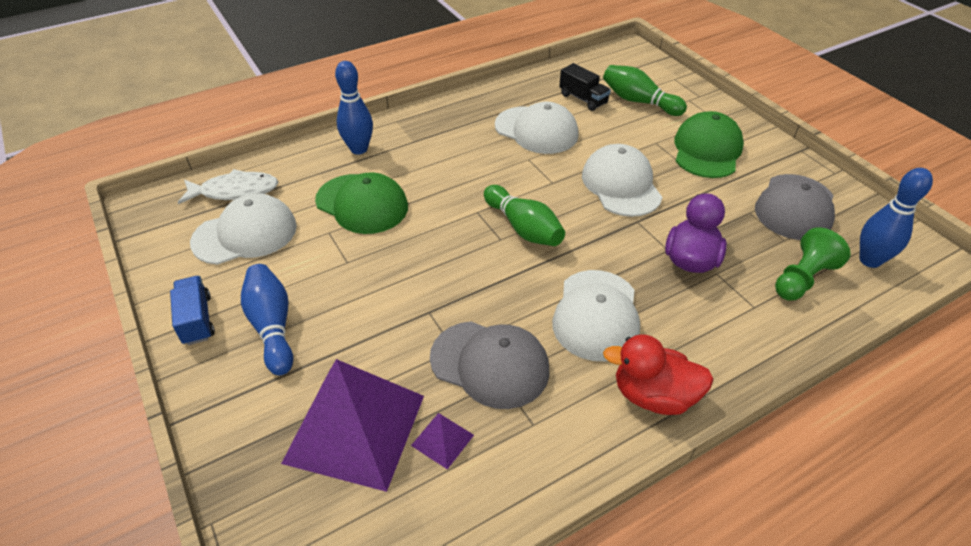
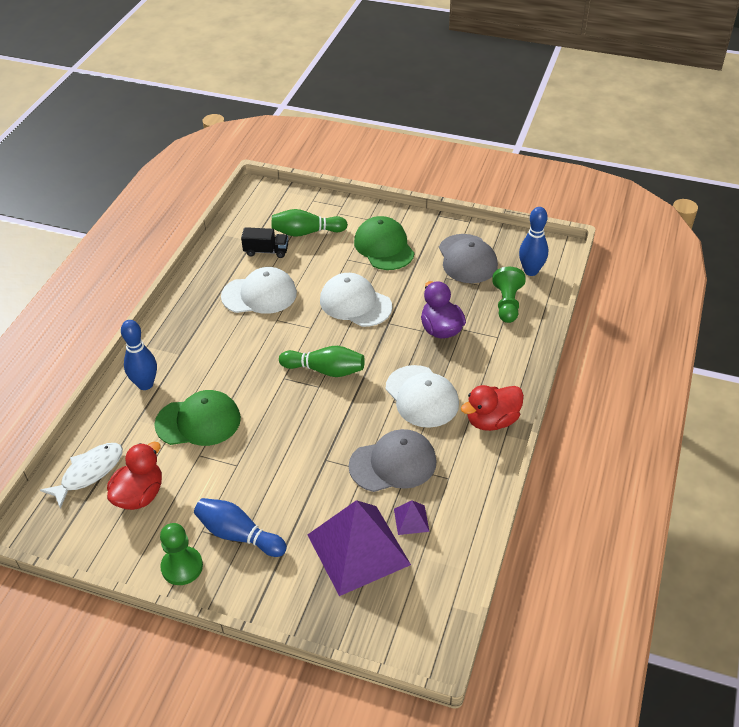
camera: 40 degrees left, 0 degrees up
blue truck [170,276,215,345] -> green pawn [160,523,203,585]
white cap [190,193,297,265] -> red duck [107,442,162,510]

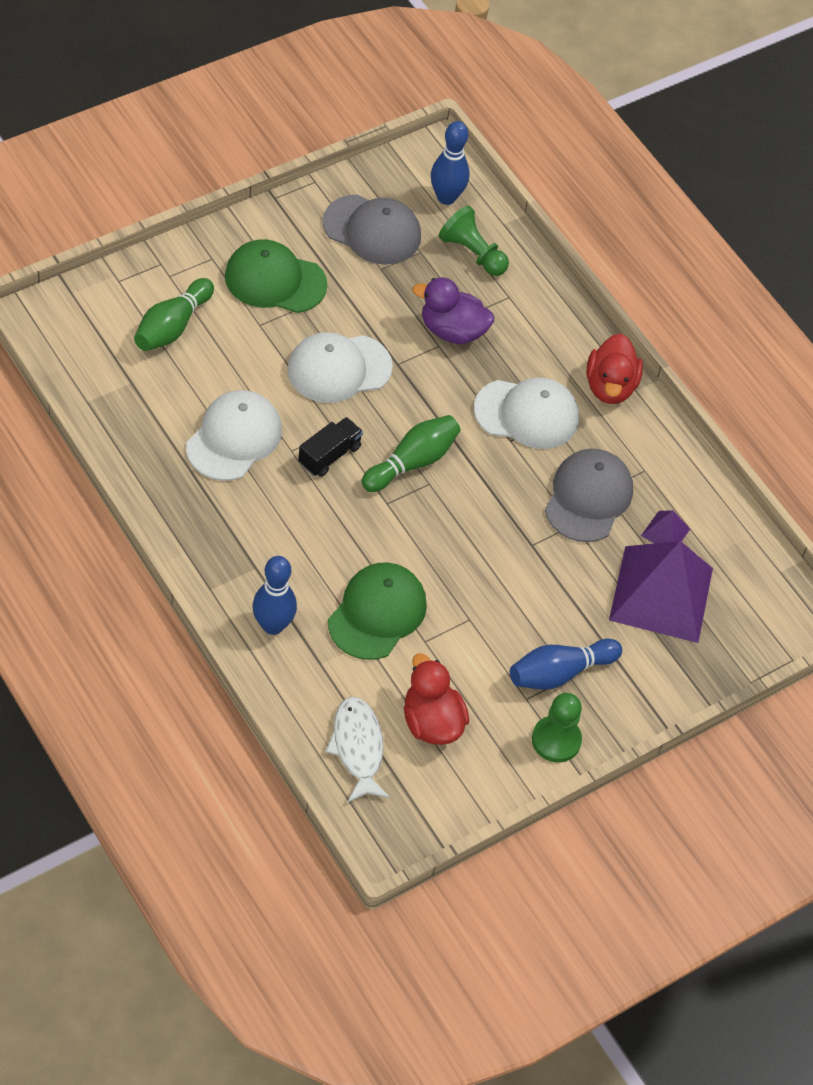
camera: 60 degrees left, 10 degrees up
black truck [241,227,288,258] -> black truck moved to [298,417,363,477]

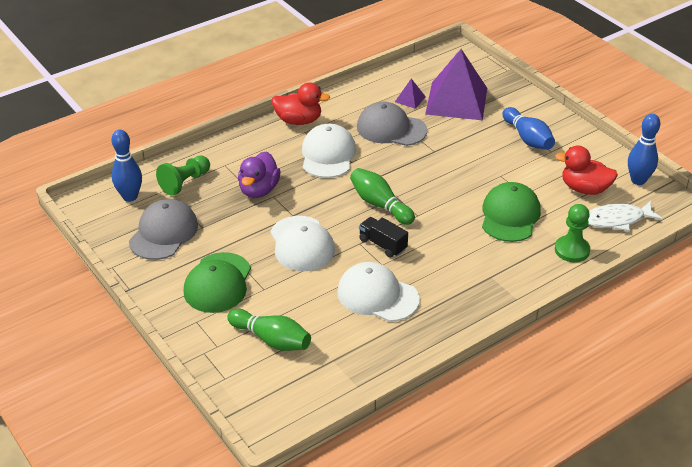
camera: 85 degrees left, 15 degrees down
blue bowling pin [252,556,297,635] -> blue bowling pin moved to [628,114,660,185]
green cap [328,563,427,660] -> green cap turned 75 degrees clockwise [482,182,541,242]
red duck [404,653,469,745] -> red duck turned 45 degrees clockwise [555,146,618,195]
green pawn [532,693,582,763] -> green pawn moved to [555,204,590,262]

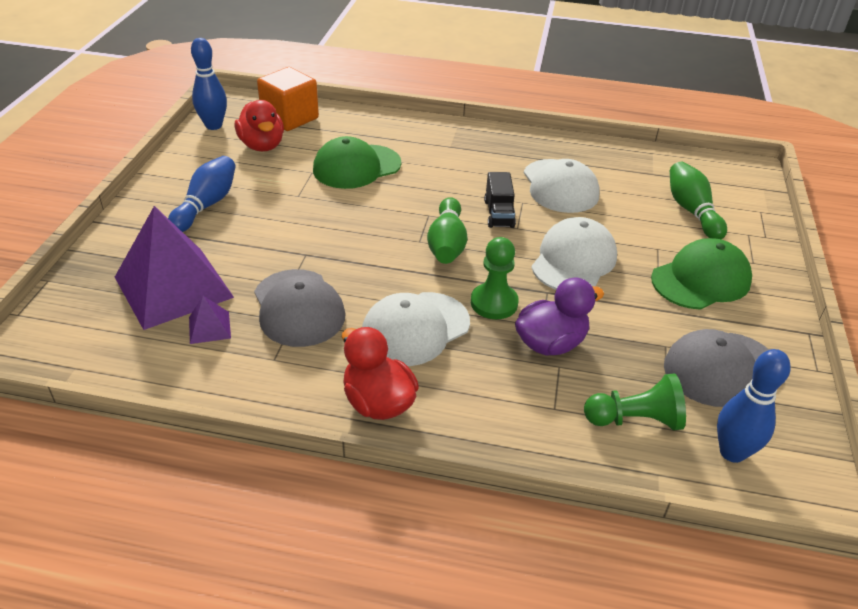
camera: 135 degrees left, 0 degrees up
green pawn [555,204,590,262] -> green pawn moved to [471,237,519,319]
white fish [588,201,663,231] -> orange cube [257,67,319,131]

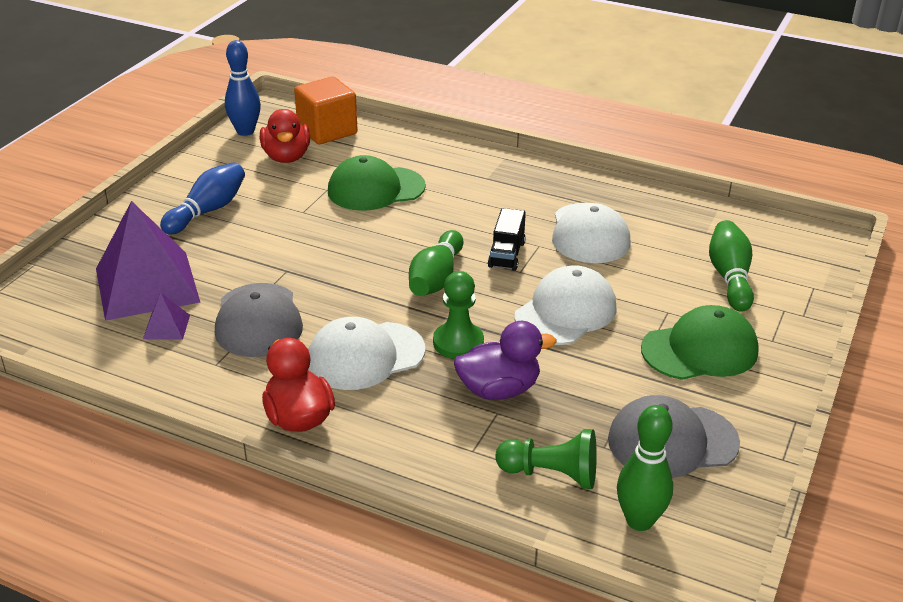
camera: 15 degrees right, 5 degrees down
blue bowling pin [717,349,791,463] -> green bowling pin [617,405,673,531]

